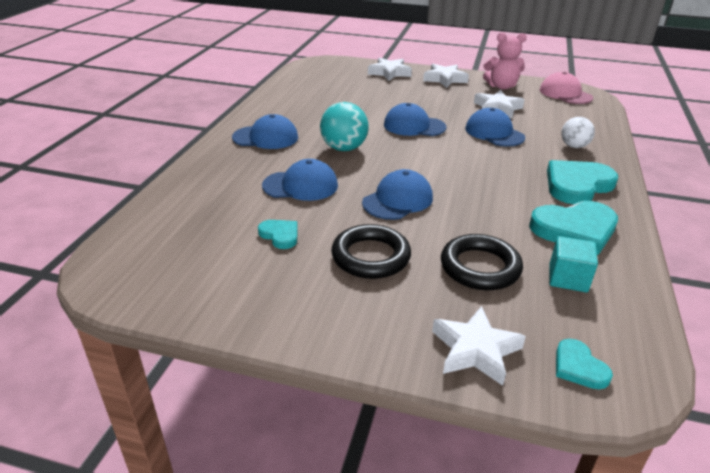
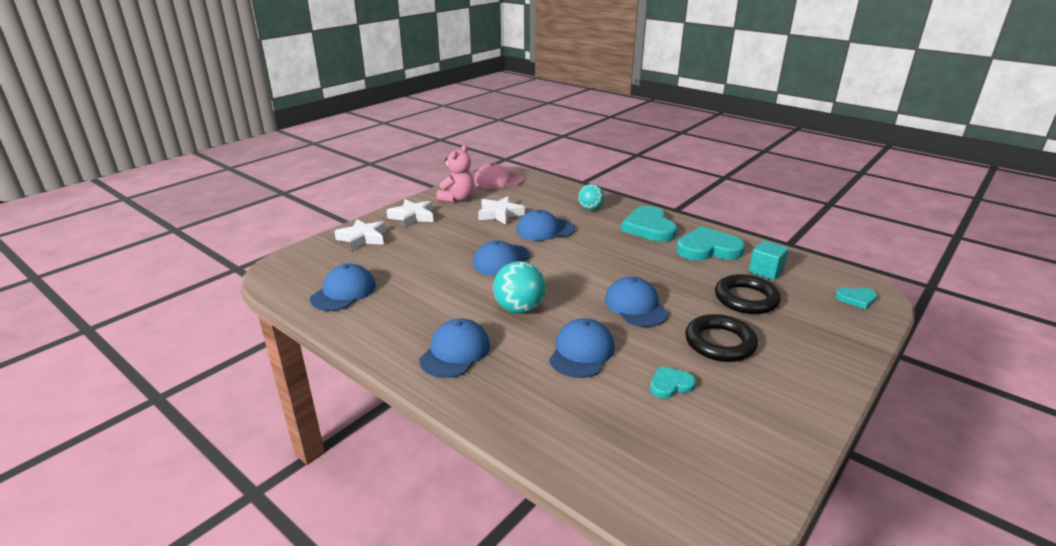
camera: 65 degrees left, 5 degrees down
white star [432,306,526,386] -> none
turquoise heart [529,201,618,255] -> turquoise heart turned 105 degrees counterclockwise [677,226,745,261]
white ball [562,117,595,148] -> turquoise ball [578,184,604,210]
none -> blue cap [310,264,376,311]

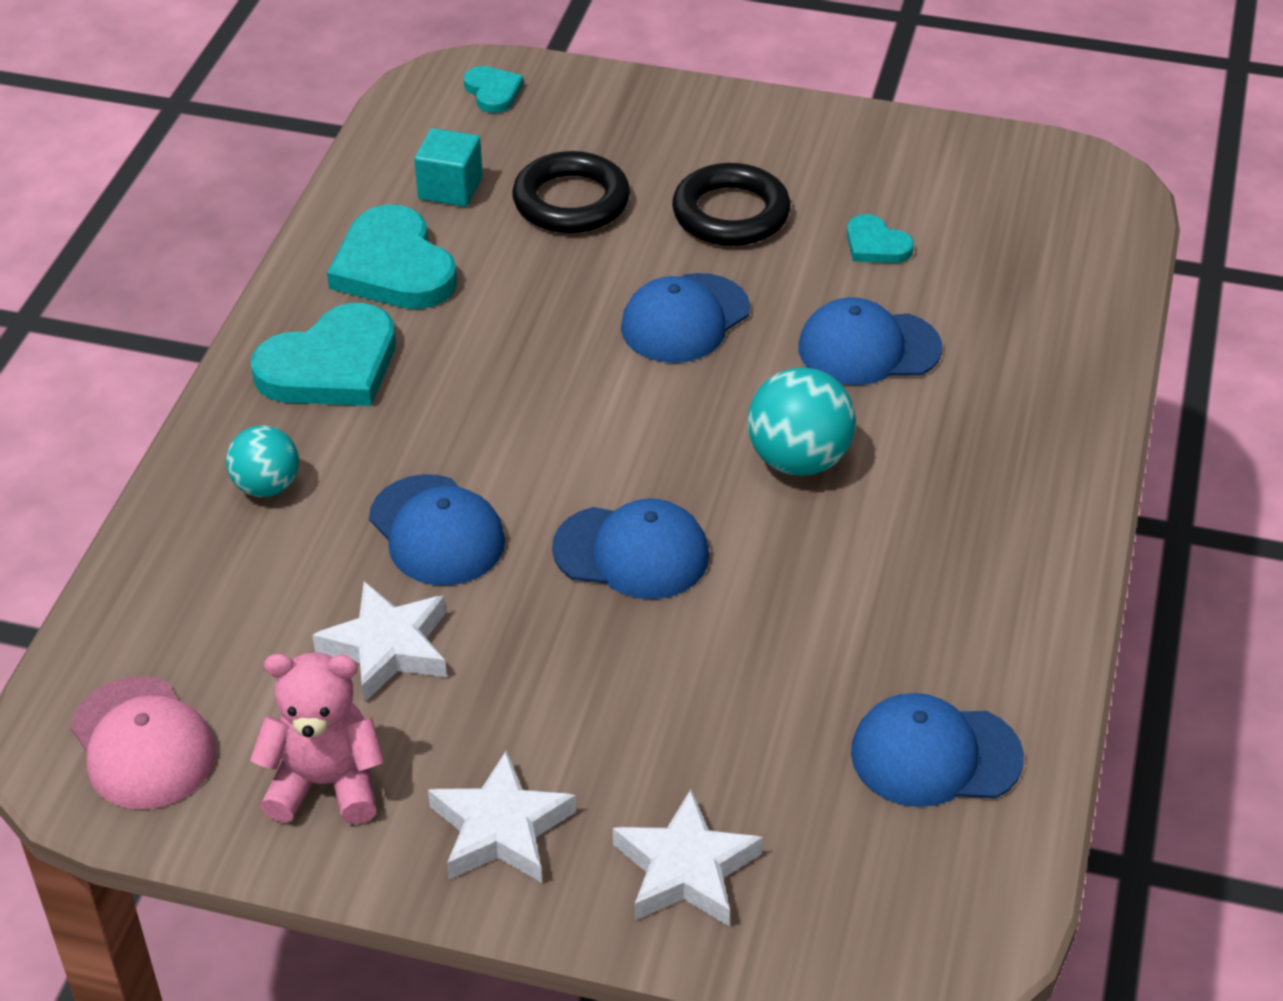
camera: 115 degrees left, 15 degrees up
blue cap [419,319,490,378] -> none

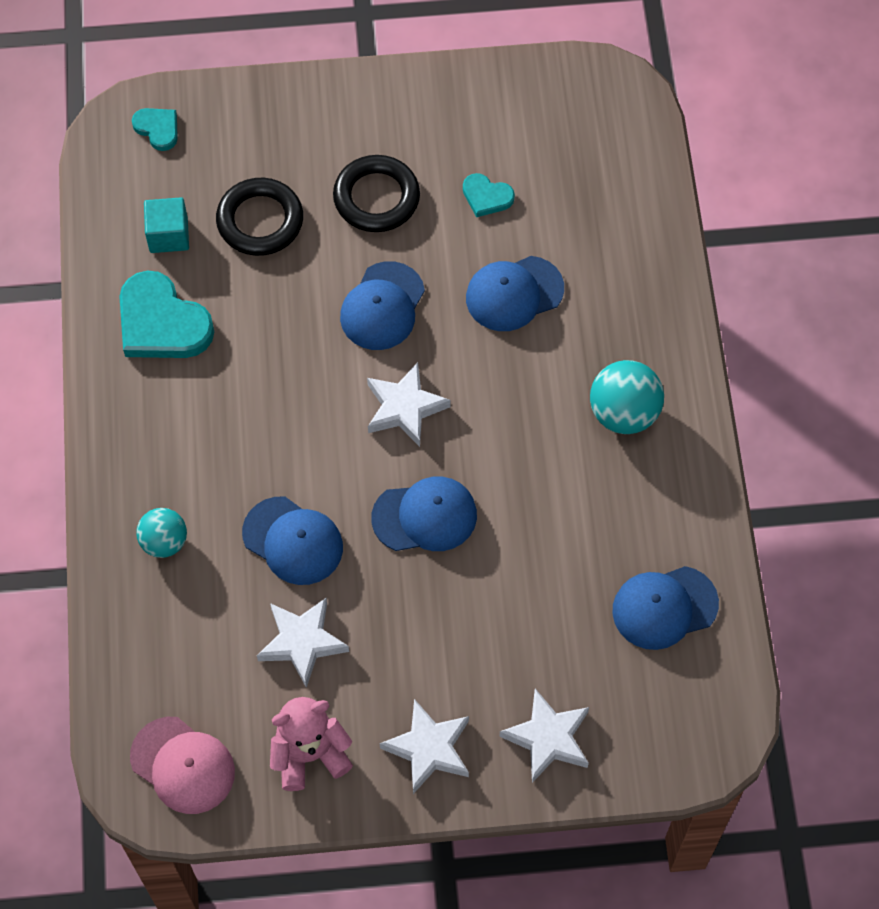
camera: 20 degrees left, 20 degrees up
turquoise heart [251,303,396,406] -> none
turquoise ball [747,367,856,476] -> turquoise ball moved to [590,360,664,434]
none -> white star [367,362,451,447]

